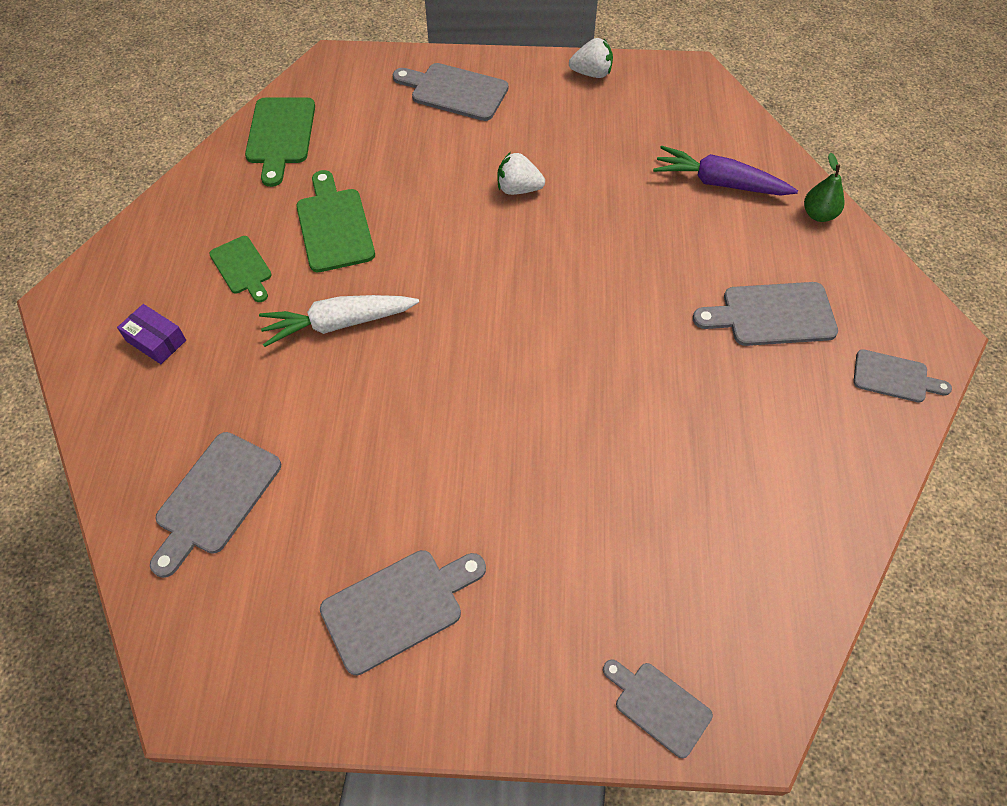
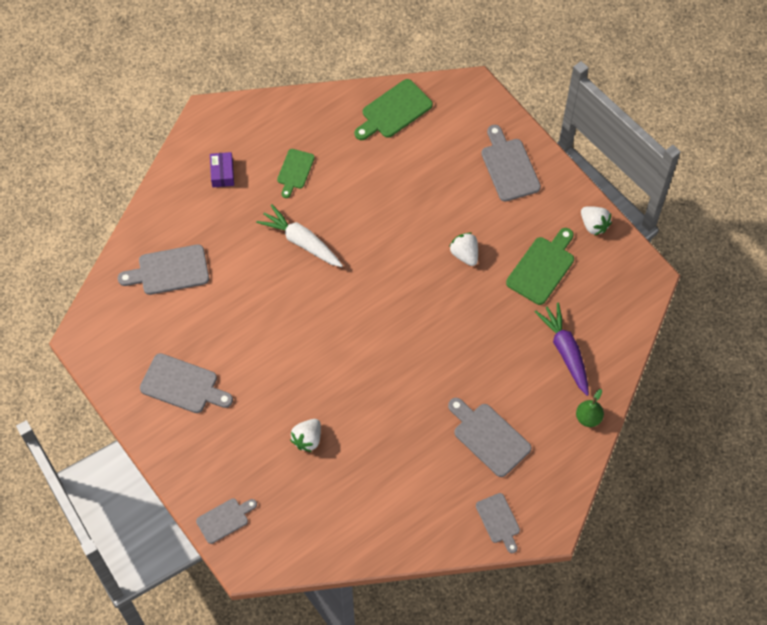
camera: 50 degrees right, 5 degrees up
green cutting board [296,170,375,272] -> green cutting board moved to [506,228,574,305]
grey cutting board [603,659,713,758] -> grey cutting board turned 60 degrees clockwise [196,498,257,544]
none -> white strawberry [290,419,321,452]

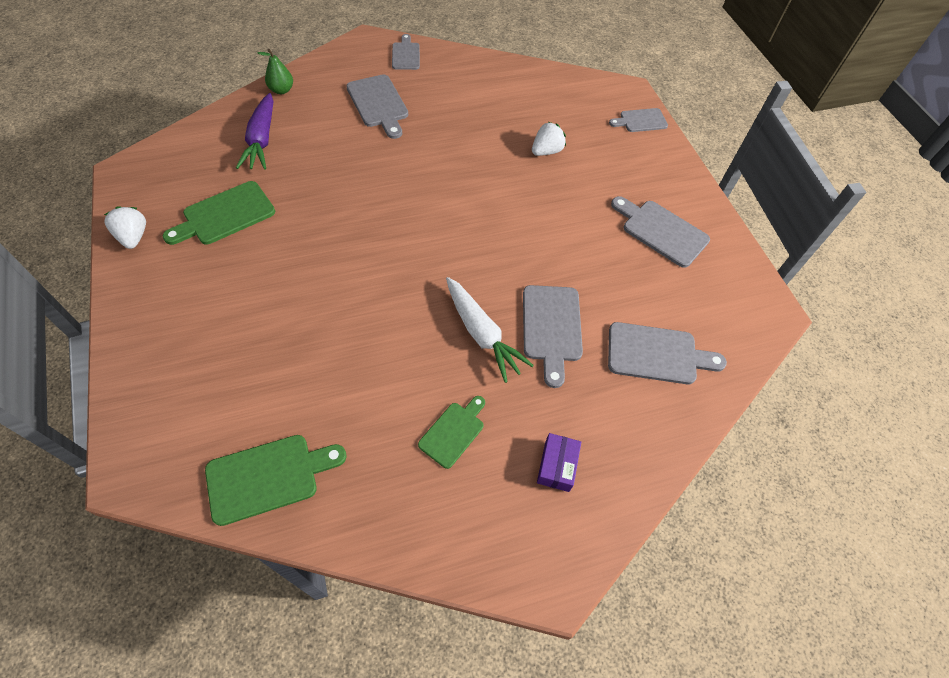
camera: 165 degrees left, 5 degrees down
white strawberry [449,232,478,266] -> none
grey cutting board [481,125,541,201] -> grey cutting board moved to [523,285,583,388]

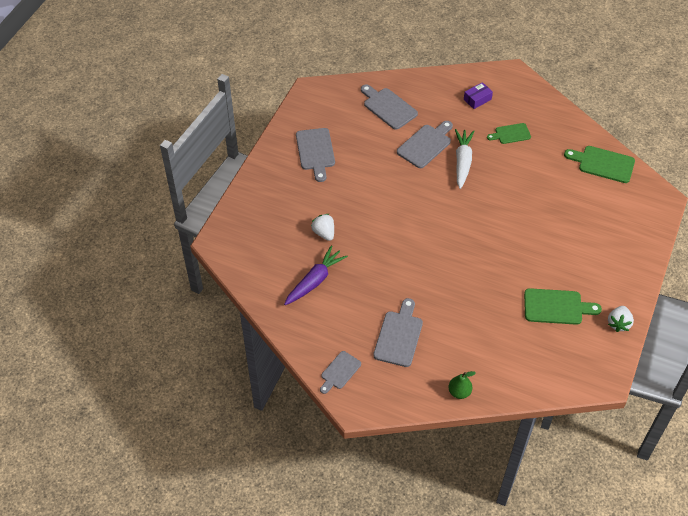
camera: 135 degrees left, 5 degrees down
purple carrot [236,93,273,170] -> purple carrot moved to [284,245,348,305]
white strawberry [532,122,566,156] -> white strawberry turned 60 degrees clockwise [311,214,334,241]
grey cutting board [609,108,668,132] -> none

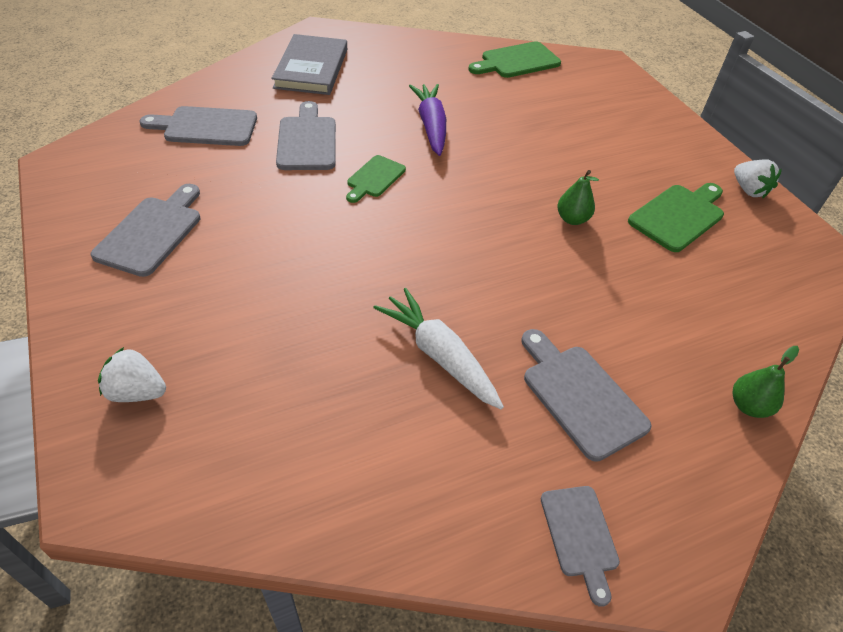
camera: 50 degrees left, 5 degrees down
purple carrot [284,245,348,305] -> purple carrot moved to [409,84,446,156]
grey cutting board [296,128,335,182] -> grey cutting board turned 105 degrees counterclockwise [90,184,200,277]
white strawberry [311,214,334,241] -> white strawberry moved to [98,347,166,402]
white carrot [455,129,475,189] -> white carrot moved to [373,288,504,409]
purple box [464,82,493,109] -> grey book [272,34,347,95]
green cutting board [487,123,531,144] -> green cutting board moved to [346,155,406,203]
none -> green pear [557,170,599,225]

